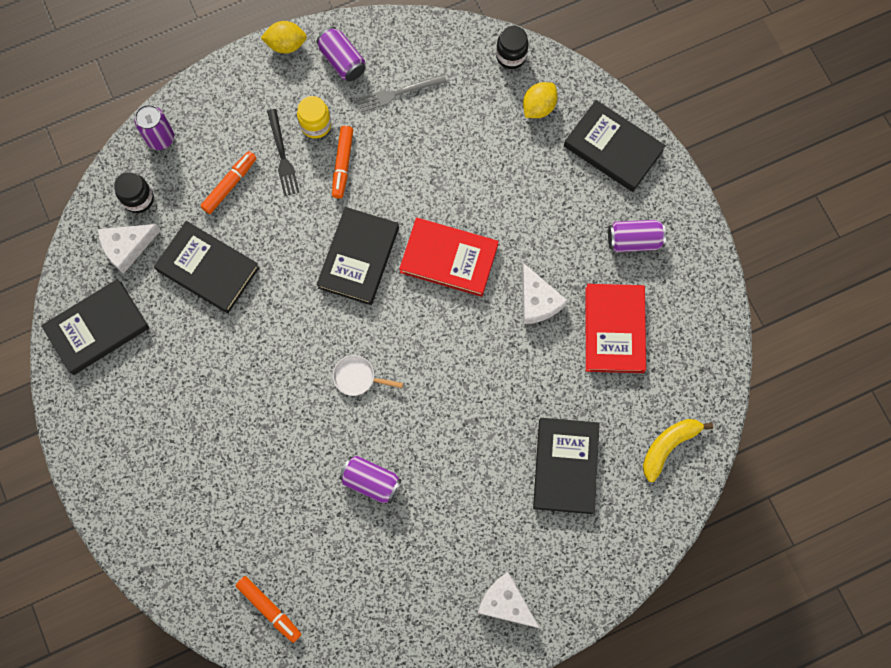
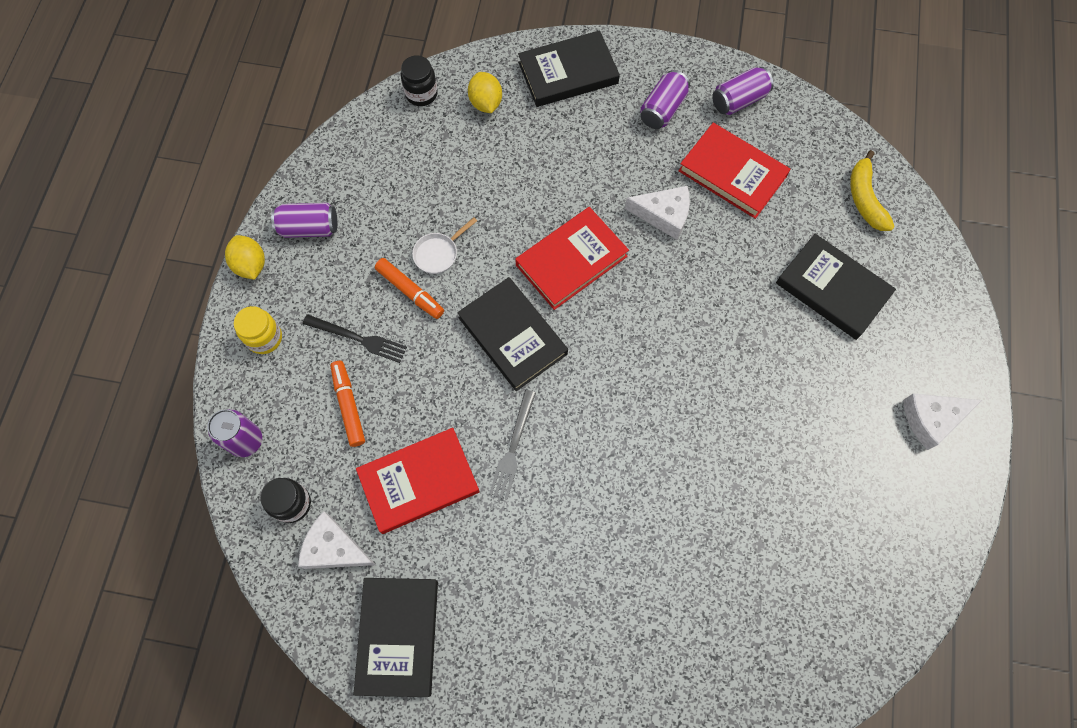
camera: 55 degrees left, 5 degrees down
white cheese [98,224,161,274] -> white cheese turned 105 degrees clockwise [298,511,376,569]
black book [154,221,260,313] -> red book [356,428,480,534]
orange marker [235,576,301,643] -> none
yellow lemon [261,21,307,54] -> yellow lemon turned 60 degrees counterclockwise [225,235,265,280]
yellow jar [297,96,331,139] -> yellow jar moved to [234,306,282,354]
white pan [333,355,403,396] -> white pan moved to [412,217,477,274]
purple can [339,456,402,504] -> purple can moved to [712,67,774,115]
grey fork [357,74,447,112] -> grey fork moved to [489,390,536,500]

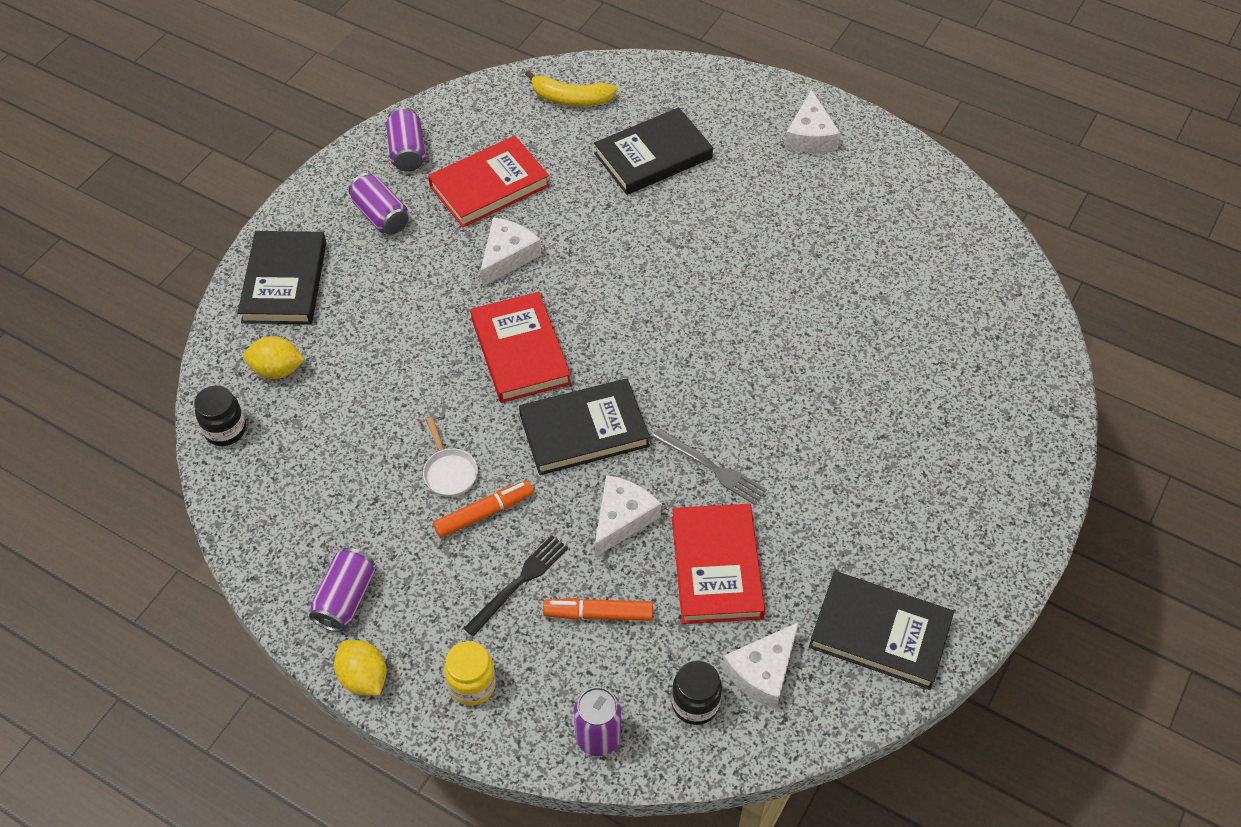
camera: 70 degrees left, 15 degrees down
yellow lemon [225,235,265,280] -> yellow lemon turned 60 degrees clockwise [334,640,387,696]
none -> white cheese [595,475,661,557]

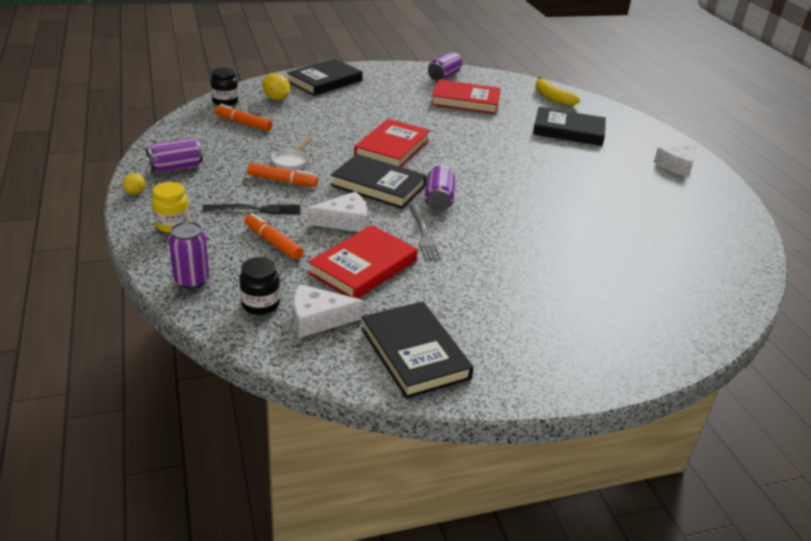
camera: 40 degrees right, 20 degrees down
yellow lemon [334,640,387,696] -> yellow lemon [123,173,145,195], size x0.63
purple can [349,173,409,235] -> purple can moved to [424,165,455,211]
white cheese [481,217,541,287] -> none
none -> orange marker [215,104,272,131]

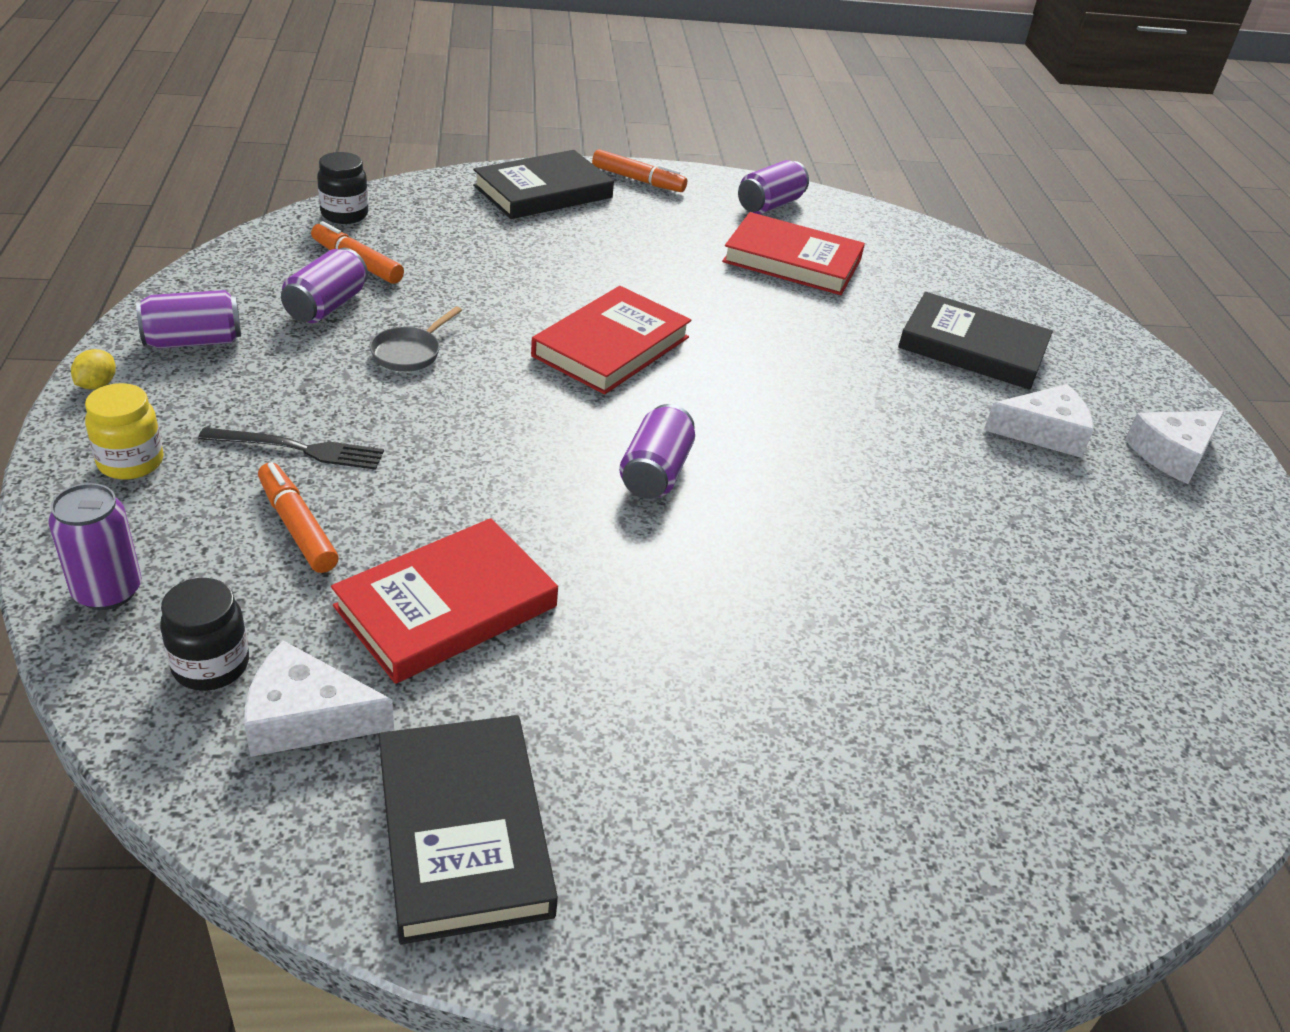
camera: 10 degrees right, 5 degrees up
orange marker [247,163,318,187] -> orange marker moved to [592,149,687,192]
yellow lemon [262,73,290,100] -> none
white pan [271,137,312,170] -> grey pan [369,306,462,372]
white cheese [308,191,367,232] -> white cheese moved to [984,384,1093,458]
black book [331,154,427,209] -> none
grey fork [409,204,441,260] -> none
yellow banana [535,77,580,106] -> none
none -> purple can [281,248,368,323]

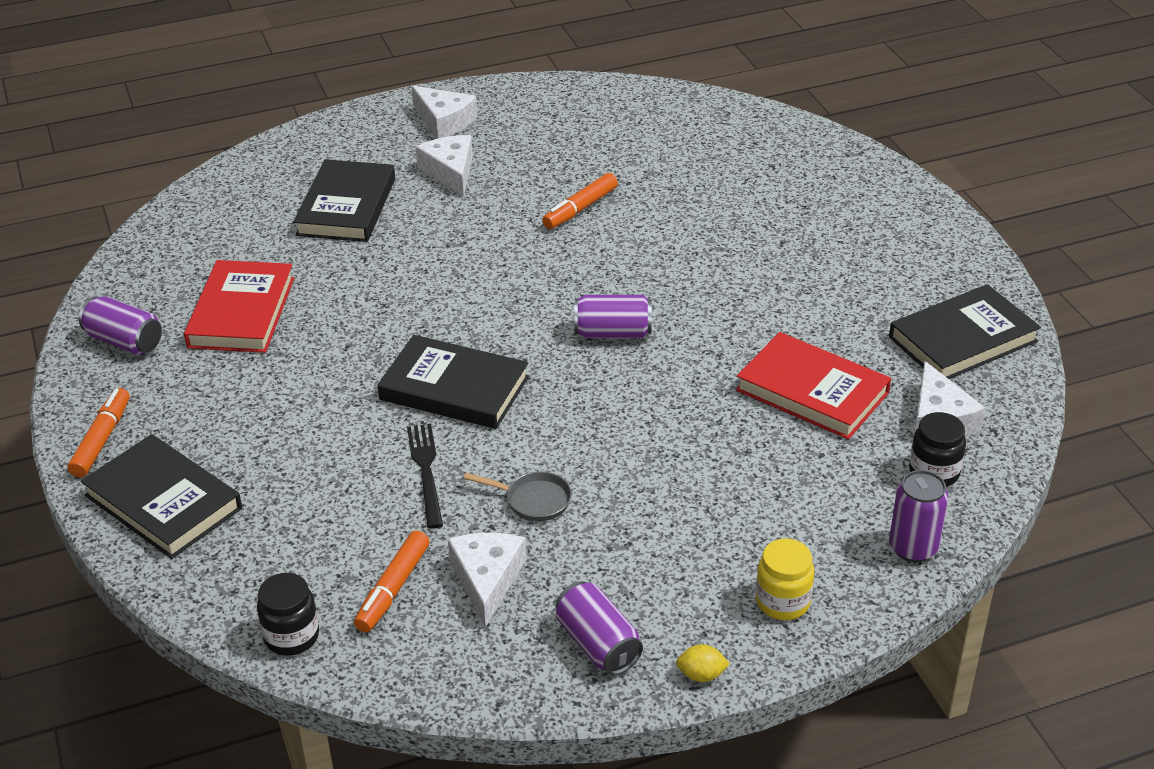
camera: 100 degrees left, 0 degrees up
black fork [198,428,384,470] -> black fork moved to [407,424,443,529]
orange marker [258,462,339,573] -> orange marker moved to [542,173,618,229]
purple can [281,248,368,323] -> white cheese [448,532,526,627]
red book [531,286,691,395] -> black book [378,335,529,429]

